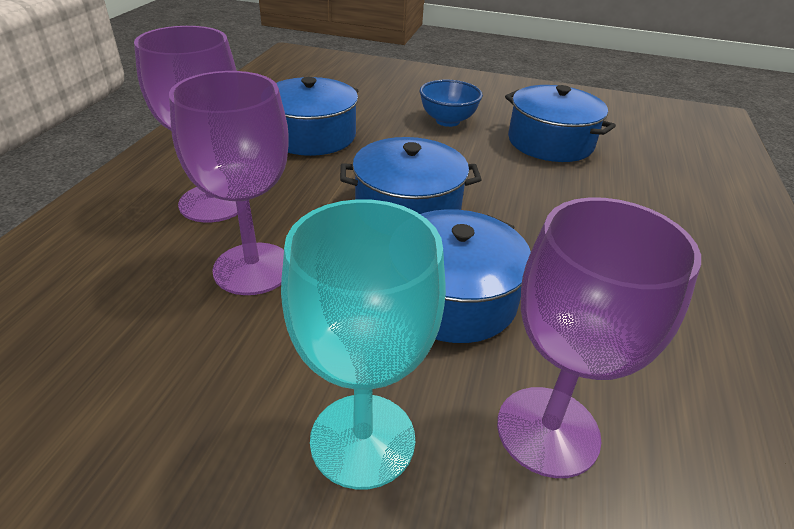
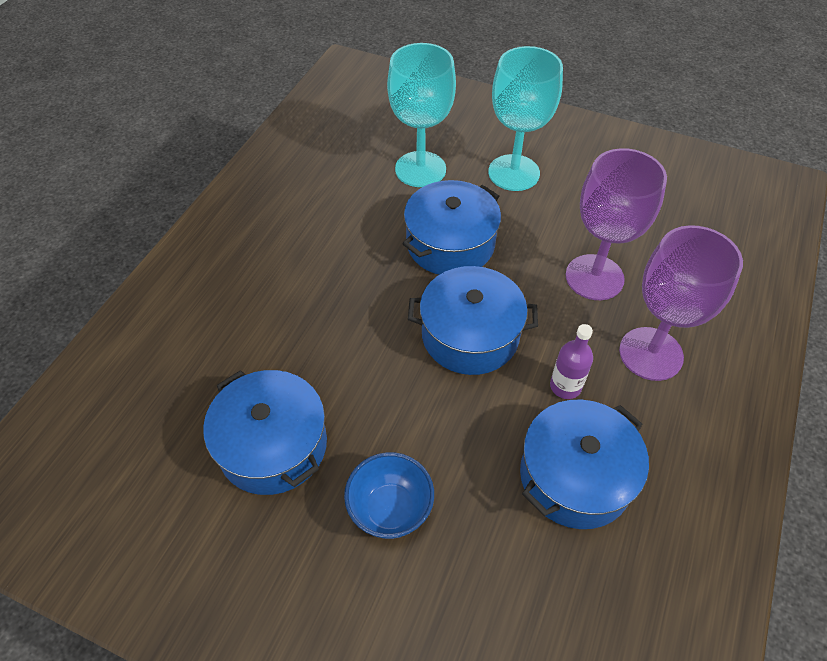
camera: 170 degrees left, 15 degrees up
purple goblet [497,197,701,478] -> turquoise goblet [387,43,456,187]
none -> purple bottle [550,324,593,399]

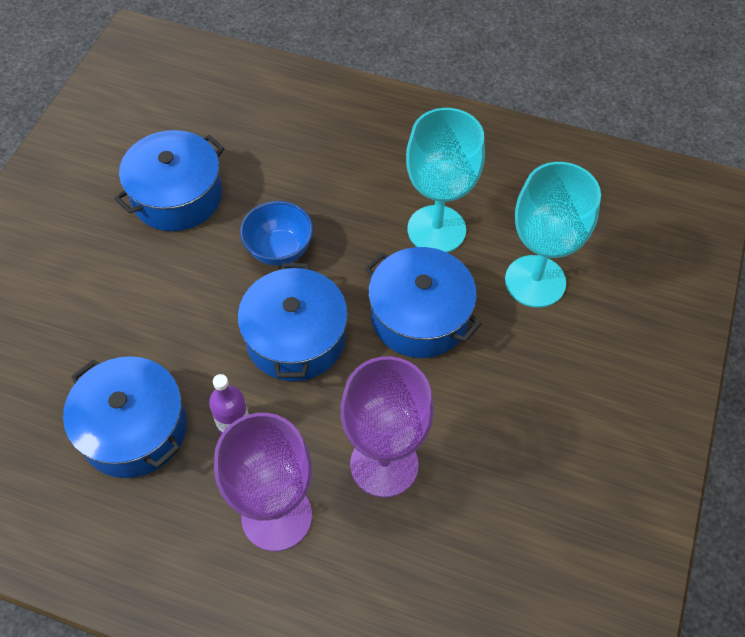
camera: 85 degrees right, 5 degrees up
blue bowl [344,452,434,539] -> blue bowl moved to [240,201,313,266]
turquoise goblet [488,46,563,191] -> turquoise goblet moved to [406,108,485,253]

